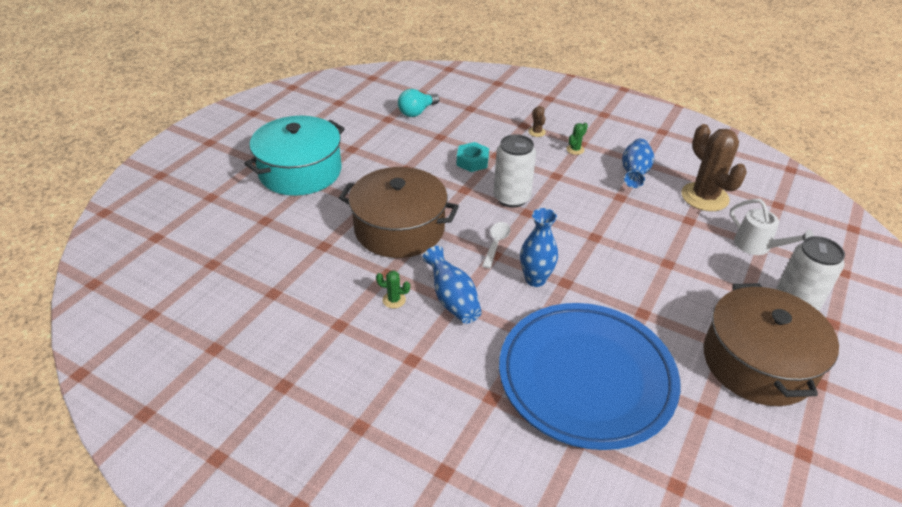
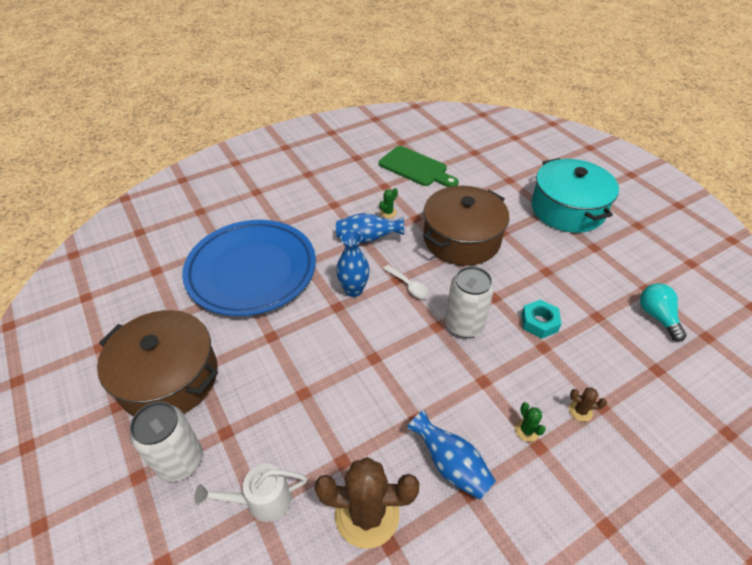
camera: 120 degrees right, 5 degrees up
none -> green cutting board [379,146,459,187]

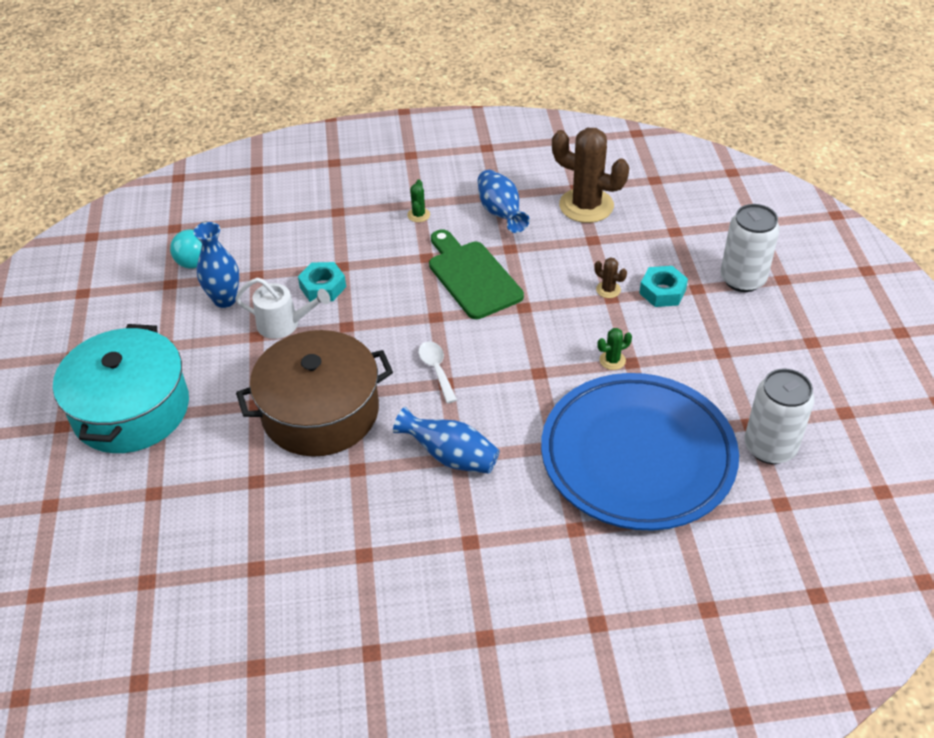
camera: 155 degrees left, 0 degrees up
brown pot [97,310,218,416] -> none
white watering can [195,464,307,522] -> white watering can moved to [235,278,330,339]
blue vase [336,230,370,297] -> blue vase moved to [193,222,240,308]
green cutting board [379,146,459,187] -> green cutting board moved to [429,230,524,319]
green cactus [379,188,398,218] -> green cactus moved to [597,328,632,370]
white can [445,266,494,338] -> white can moved to [744,369,815,464]
brown cactus [569,387,607,422] -> brown cactus moved to [594,257,627,298]
none -> turquoise nut [639,266,688,307]

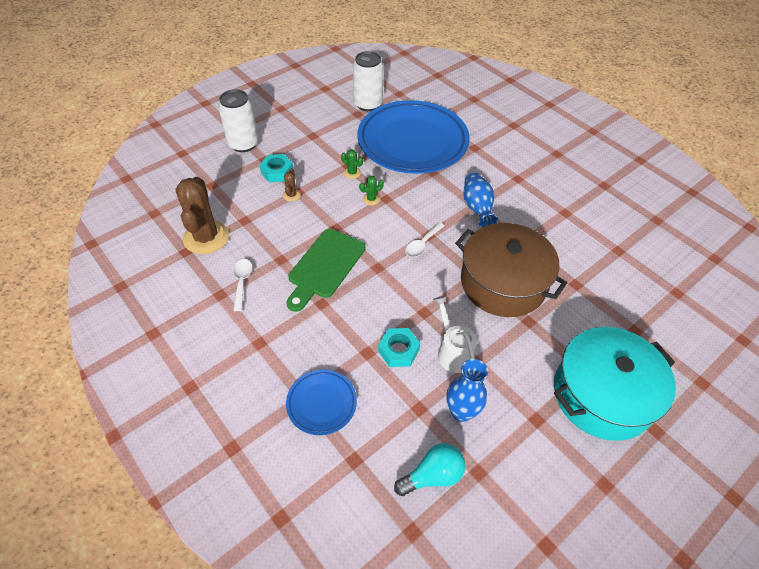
camera: 125 degrees left, 5 degrees up
green cactus [407,179,430,222] -> green cactus moved to [359,176,384,205]
blue vase [477,170,530,233] -> white spoon [233,259,252,311]
none -> blue plate [286,370,357,435]

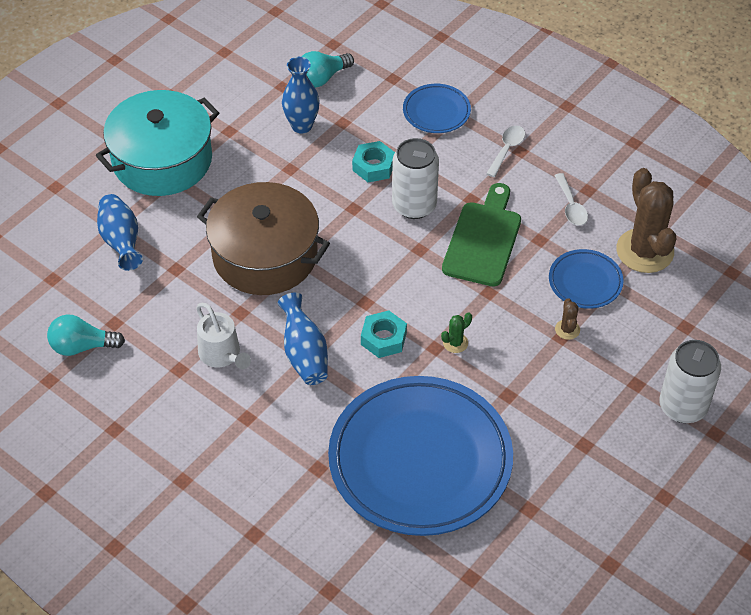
camera: 170 degrees right, 0 degrees up
turquoise nut [259,154,293,182] -> turquoise nut moved to [361,310,407,358]
green cactus [341,150,363,179] -> none
white can [353,51,383,111] -> white can moved to [392,138,439,219]
white spoon [405,222,445,257] -> white spoon moved to [486,126,525,177]
white watering can [433,296,477,373] -> white watering can moved to [196,303,251,369]
none -> turquoise light bulb [47,314,125,356]
none -> blue vase [97,194,143,271]
none -> blue plate [549,249,624,309]

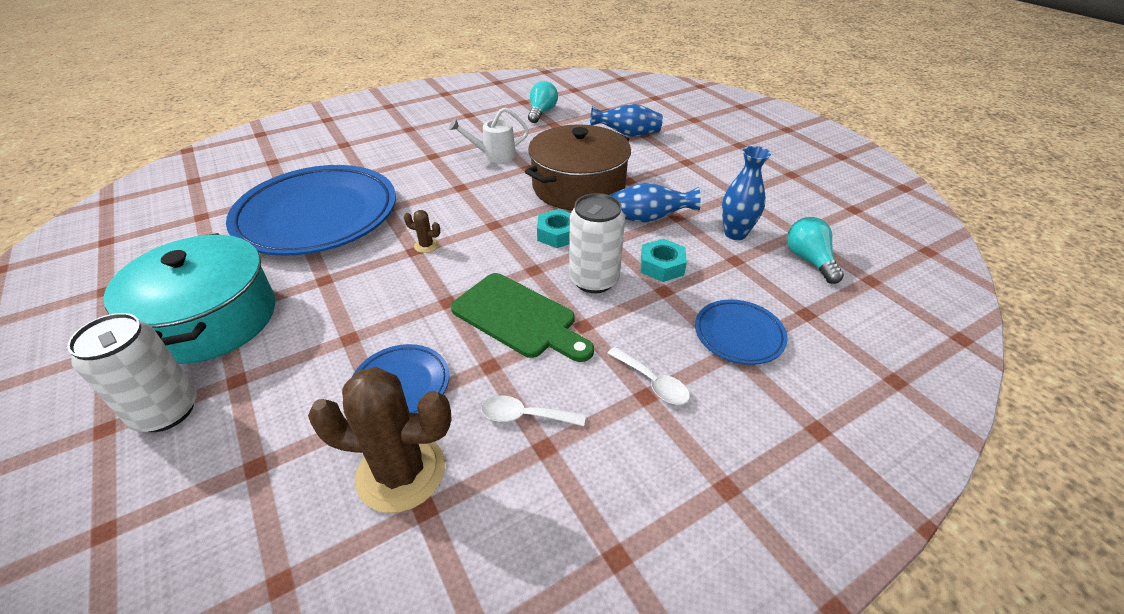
camera: 110 degrees right, 10 degrees down
turquoise pot [96,90,219,196] -> turquoise pot moved to [103,233,275,364]
blue vase [278,293,328,385] -> blue vase moved to [610,183,701,222]
turquoise nut [361,310,407,358] -> turquoise nut moved to [537,209,571,248]
green cactus [441,313,472,353] -> none
brown cactus [555,298,580,340] -> brown cactus moved to [404,210,440,253]

